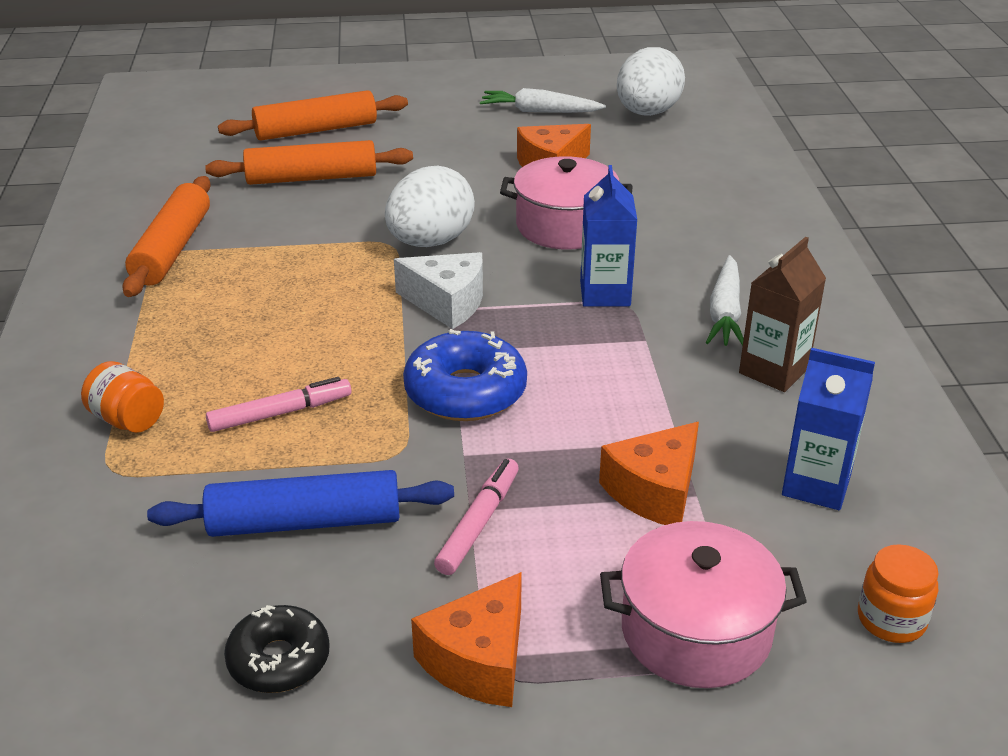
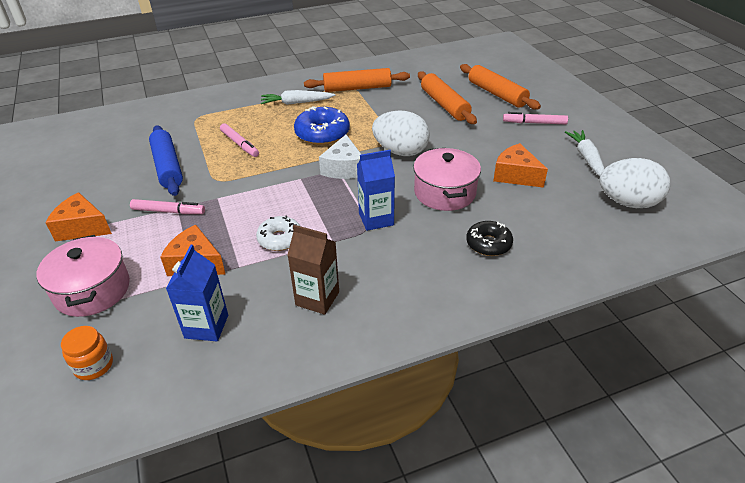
camera: 75 degrees right, 5 degrees up
orange jar [81,361,164,433] -> none
black donut [224,605,330,693] -> black donut moved to [466,221,513,256]
blue donut [403,329,527,421] -> blue donut moved to [294,106,350,145]
white carrot [706,255,744,346] -> white carrot moved to [261,90,335,105]
none -> white donut [256,215,300,251]
none -> pink marker [503,112,568,124]

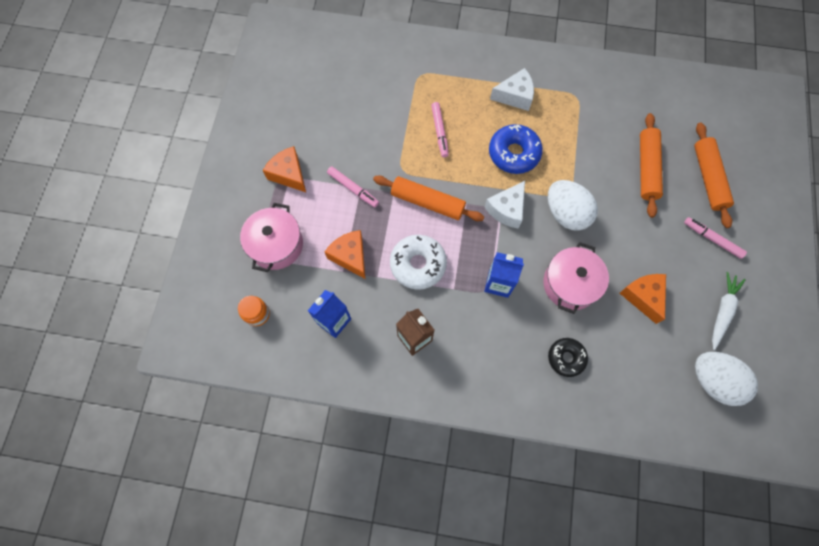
camera: 30 degrees right, 30 degrees up
blue rolling pin [149,125,183,196] -> none
white donut [256,215,300,251] -> white donut [390,235,447,290], size x1.53
white carrot [261,90,335,105] -> white cheese [490,68,534,111]
orange rolling pin [304,68,410,92] -> orange rolling pin moved to [373,175,484,221]

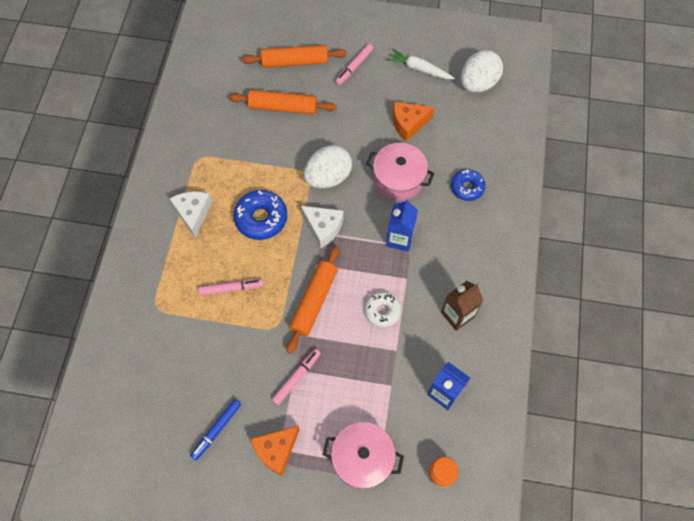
camera: 90 degrees left, 5 degrees down
orange cheese [325,230,366,279] -> none
white donut [390,235,447,290] -> white donut [364,292,401,328], size x0.65
black donut [548,338,588,377] -> blue donut [451,169,486,201]
none -> blue marker [190,399,241,461]

